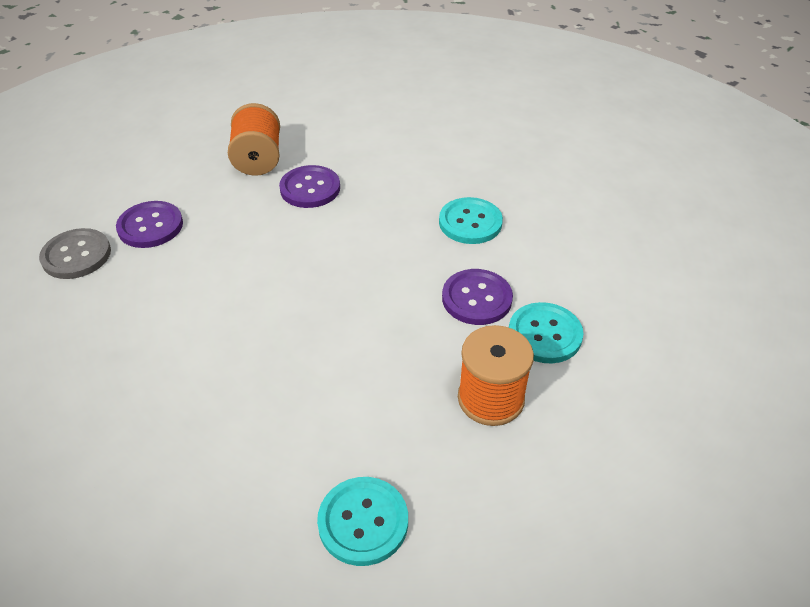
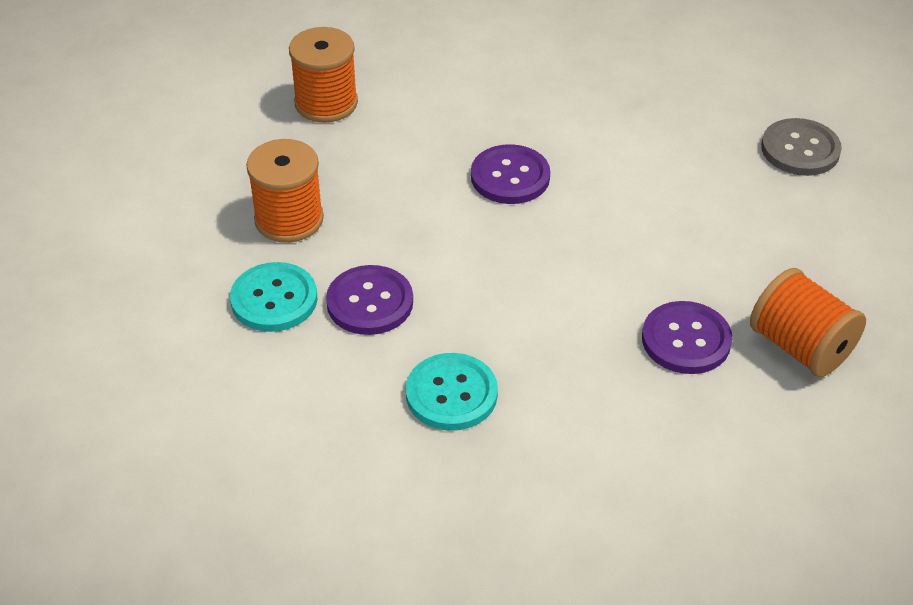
camera: 145 degrees right, 0 degrees up
purple button [116,201,183,248] -> purple button moved to [471,144,550,204]
turquoise button [317,477,408,566] -> orange spool [289,27,358,123]

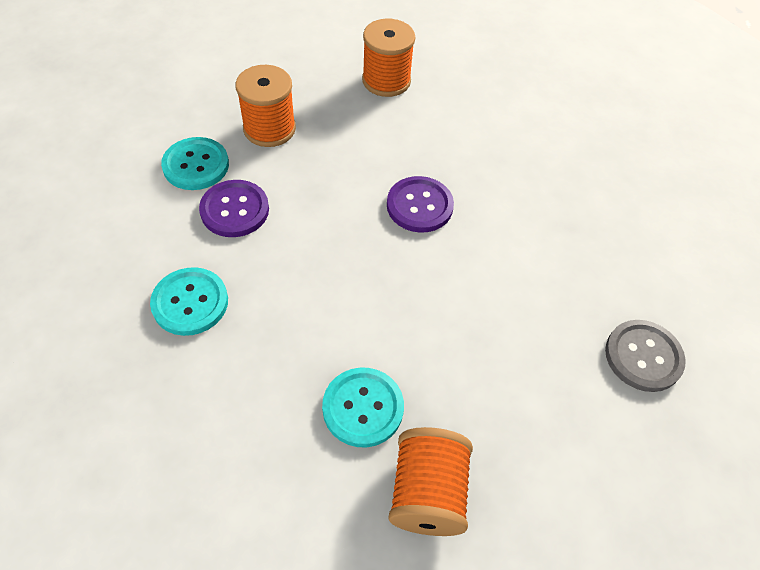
camera: 45 degrees right, 10 degrees up
purple button [642,301,732,374] -> turquoise button [322,368,404,447]

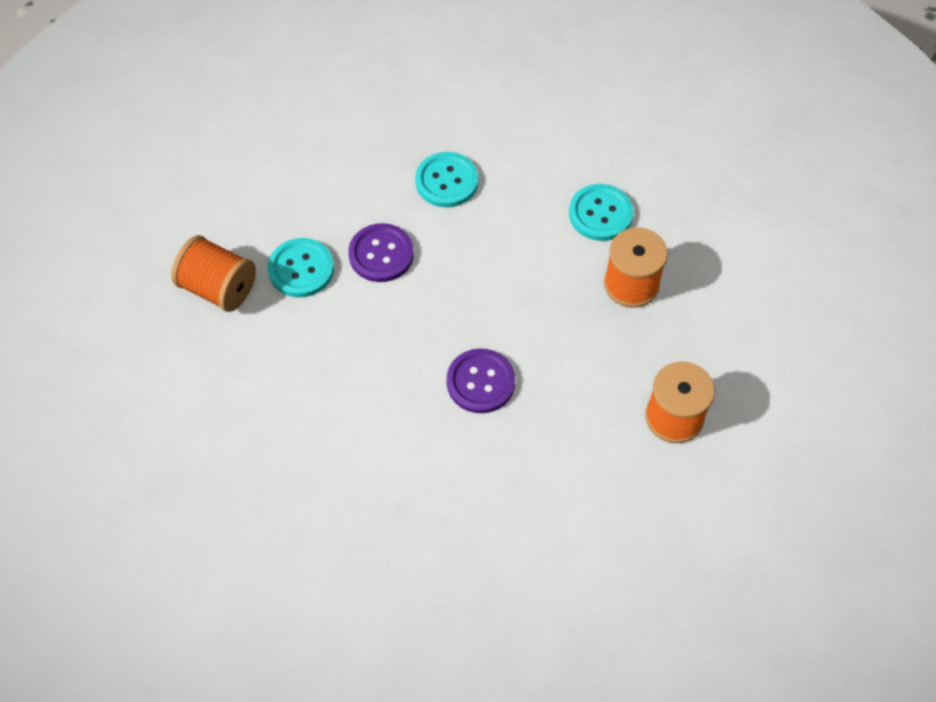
camera: 115 degrees right, 5 degrees up
purple button [199,180,269,237] -> purple button moved to [348,223,414,282]
grey button [605,320,686,392] -> none

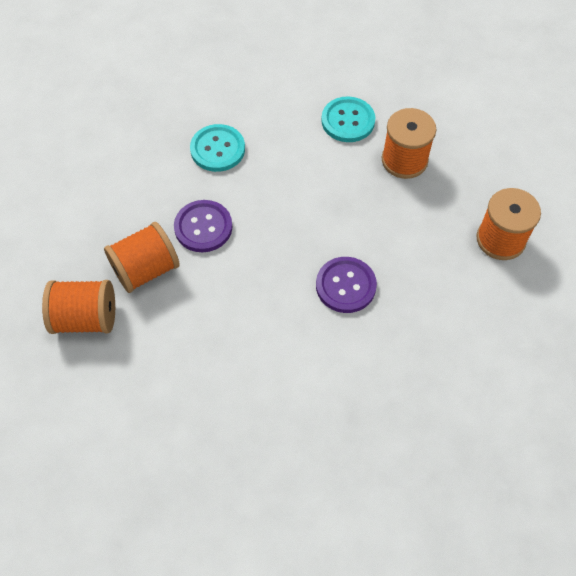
camera: 30 degrees left, 0 degrees up
turquoise button [268,238,334,297] -> orange spool [104,222,180,293]

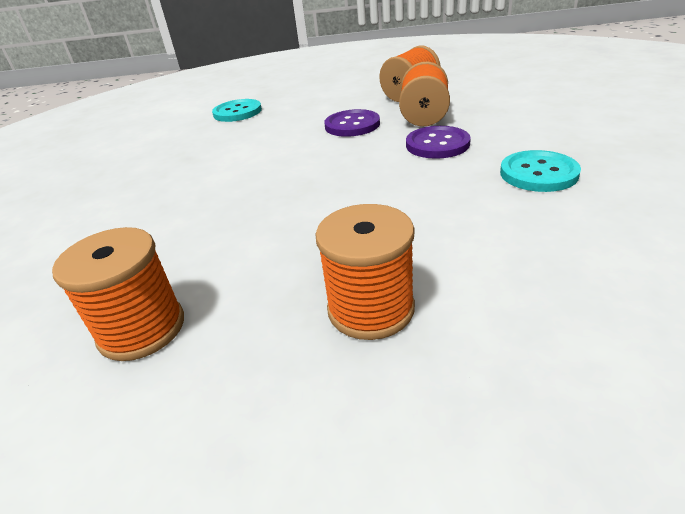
camera: 135 degrees right, 25 degrees down
purple button [316,257,377,313] -> purple button moved to [324,109,380,137]
turquoise button [321,96,375,142] -> turquoise button moved to [212,99,262,122]

